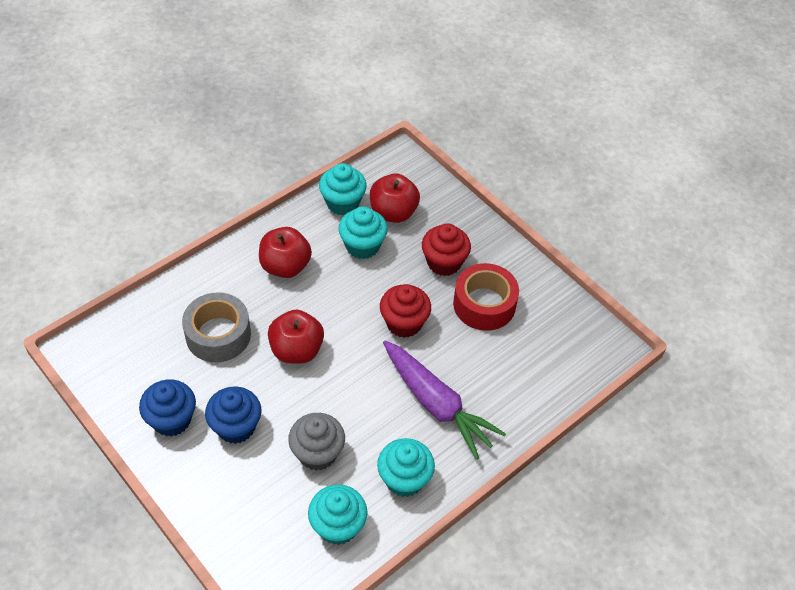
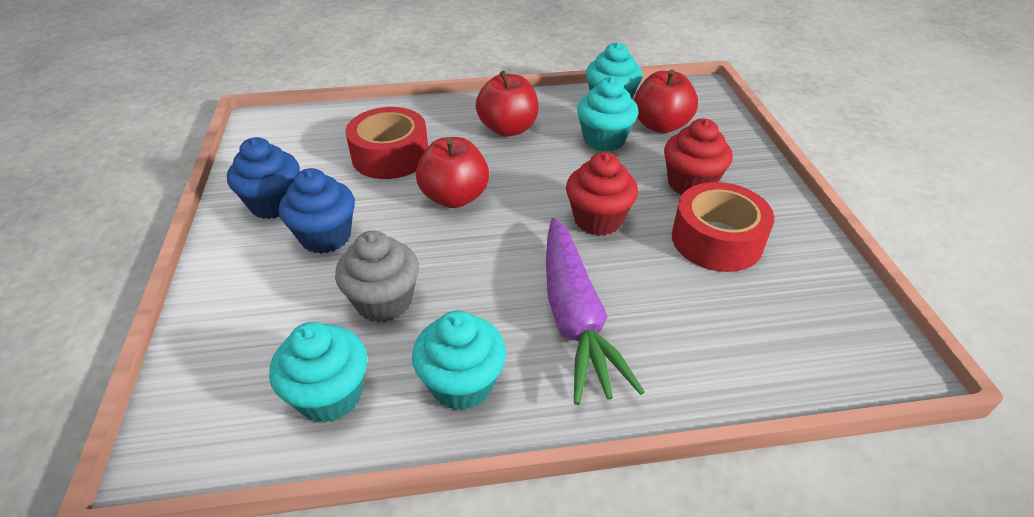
camera: 35 degrees right, 10 degrees down
grey tape [182,292,251,362] -> red tape [346,107,428,179]

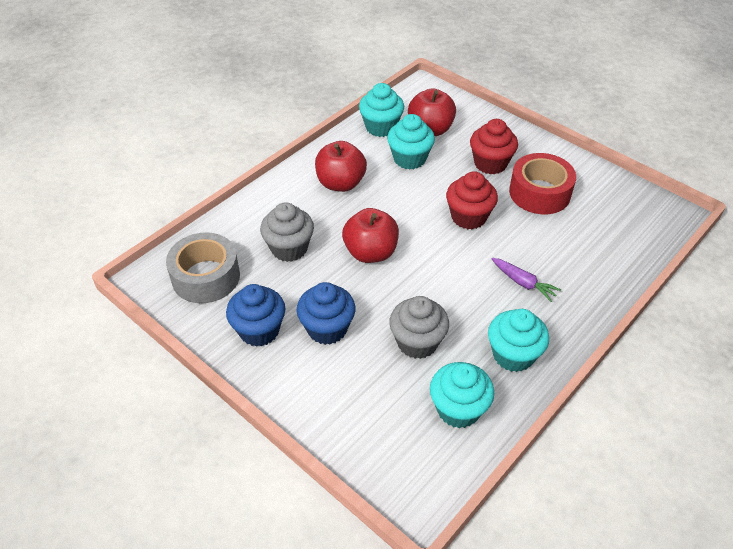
camera: 40 degrees left, 5 degrees up
red tape [346,107,428,179] -> grey cupcake [260,202,314,262]
purple carrot [546,218,645,405] -> purple carrot [491,258,561,302], size x0.48
none -> grey tape [166,232,240,303]

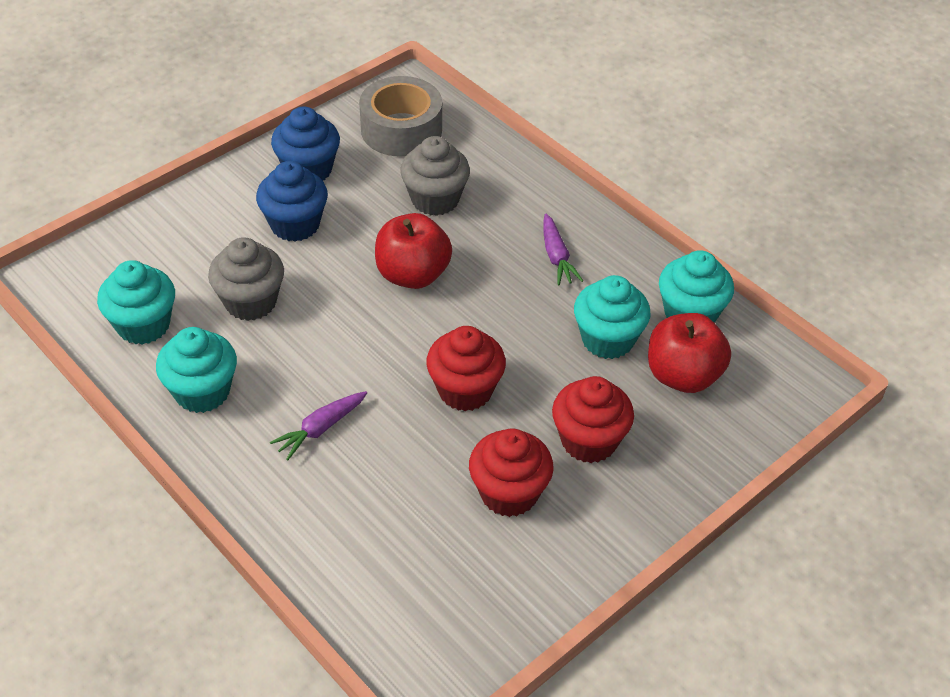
camera: 95 degrees right, 0 degrees up
red apple [315,141,367,192] -> purple carrot [543,213,583,285]
red tape [509,153,576,214] -> red cupcake [469,428,554,517]

